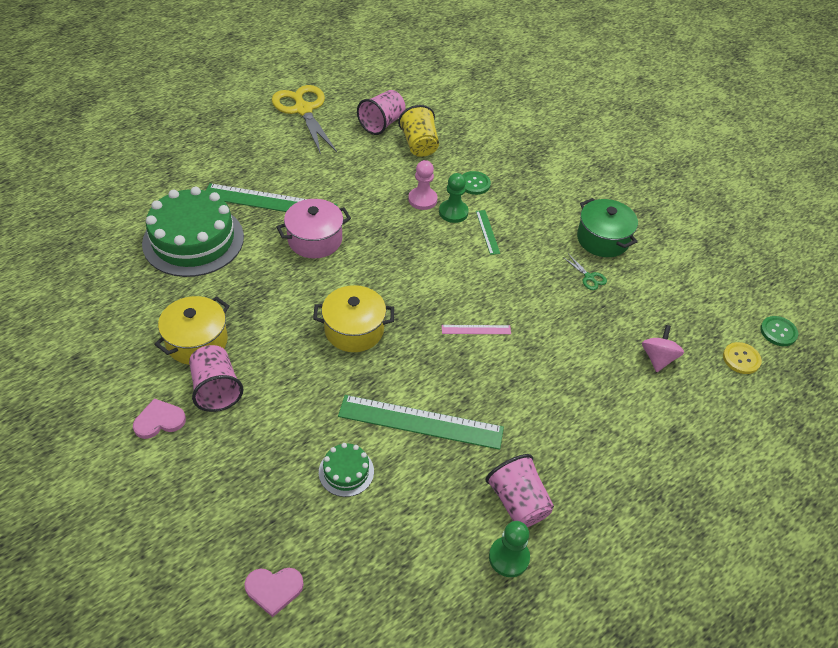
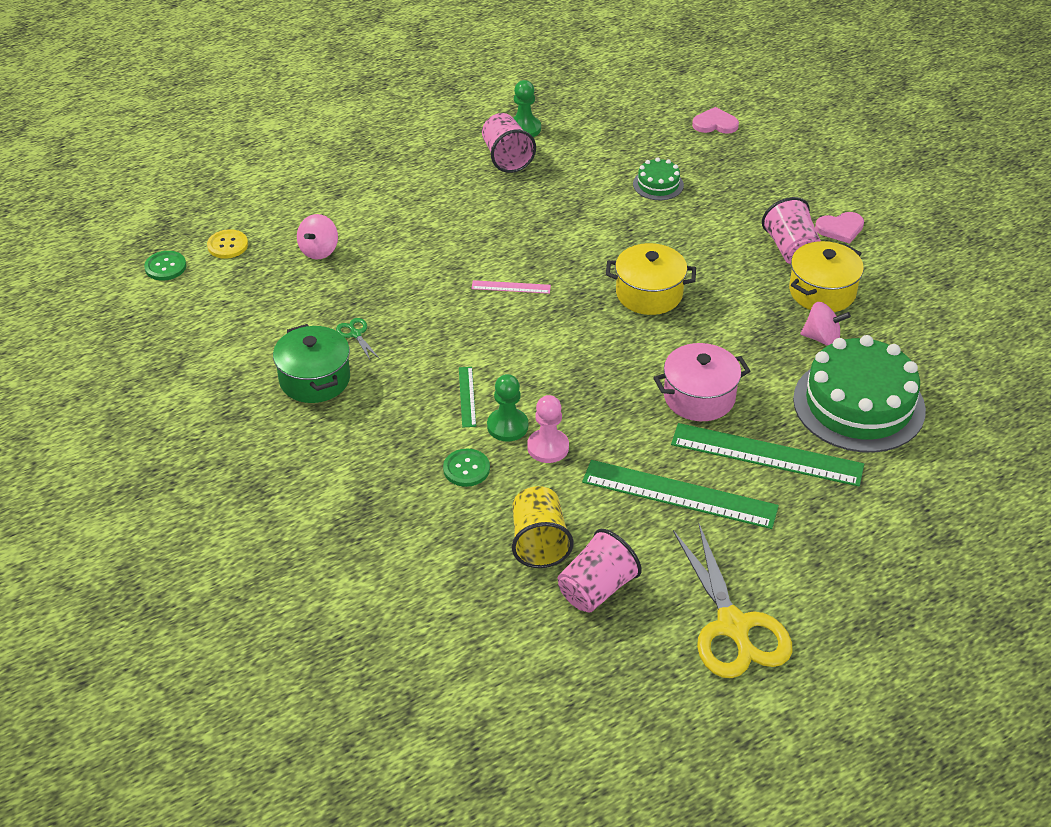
camera: 170 degrees left, 5 degrees down
green ruler [338,395,504,450] -> green ruler moved to [582,460,779,529]
none -> pink spinning top [801,302,851,346]

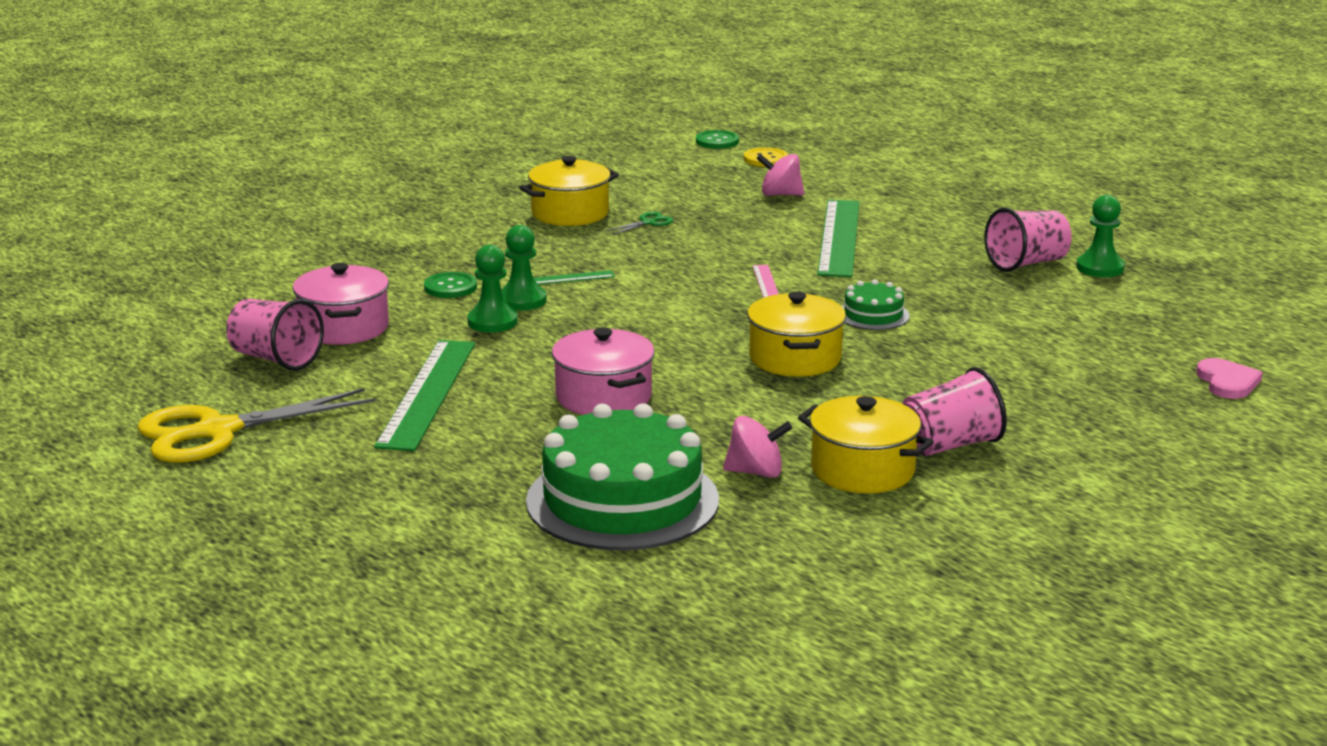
camera: 80 degrees right, 20 degrees down
green pot [273,324,350,403] -> yellow pot [519,156,619,226]
yellow cup [512,486,573,568] -> pink pot [293,263,389,345]
pink pawn [527,395,569,463] -> green pawn [467,245,518,333]
green cake [633,158,684,200] -> green cake moved to [842,279,910,330]
green ruler [671,423,864,486] -> green ruler moved to [817,200,859,277]
pink spinning top [801,302,851,346] -> pink spinning top turned 90 degrees counterclockwise [723,416,792,478]
pink heart [815,212,864,244] -> none

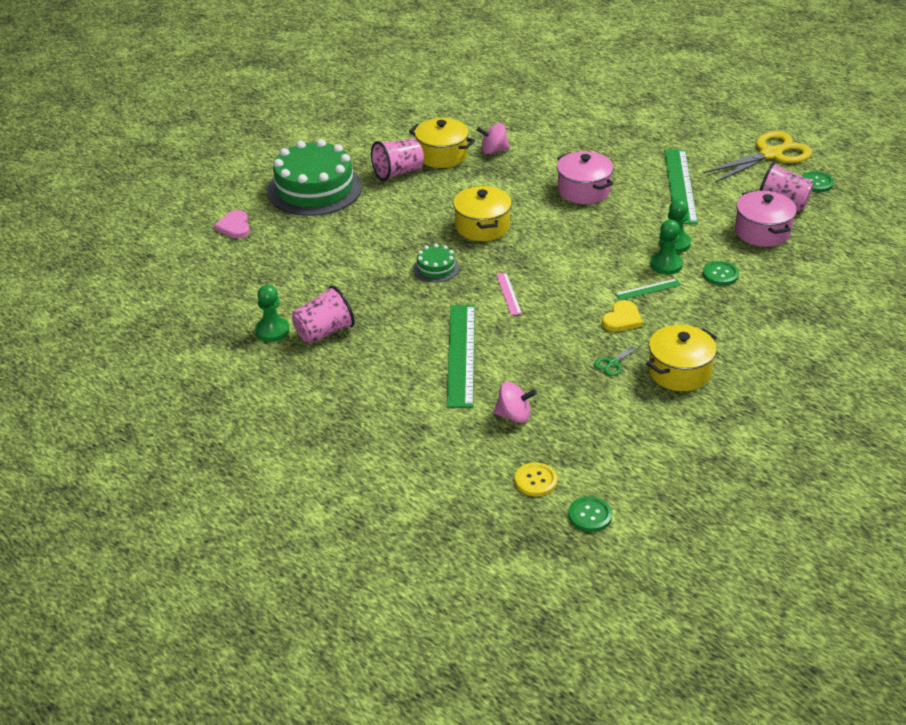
camera: 175 degrees right, 15 degrees up
green cake [526,403,719,551] -> green cake moved to [267,139,362,216]
none -> yellow heart [602,300,643,332]
none -> green button [802,171,834,192]

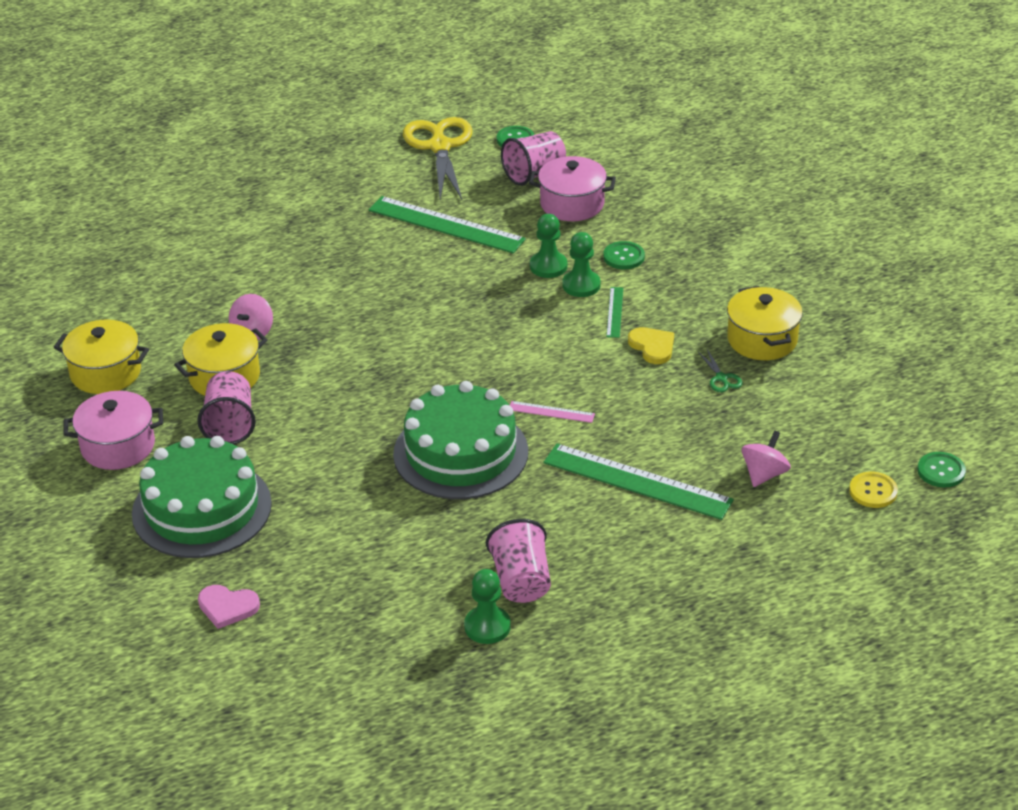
camera: 65 degrees left, 0 degrees up
green cake [413,244,459,282] -> green cake [393,381,528,499], size x2.21
yellow pot [453,185,512,241] -> yellow pot moved to [53,320,149,394]
pink pot [557,151,614,204] -> pink pot moved to [63,391,163,470]

